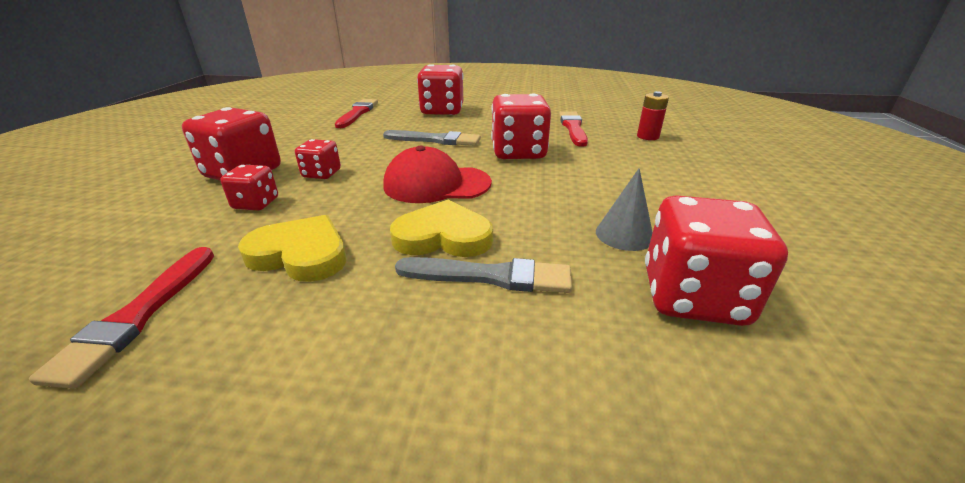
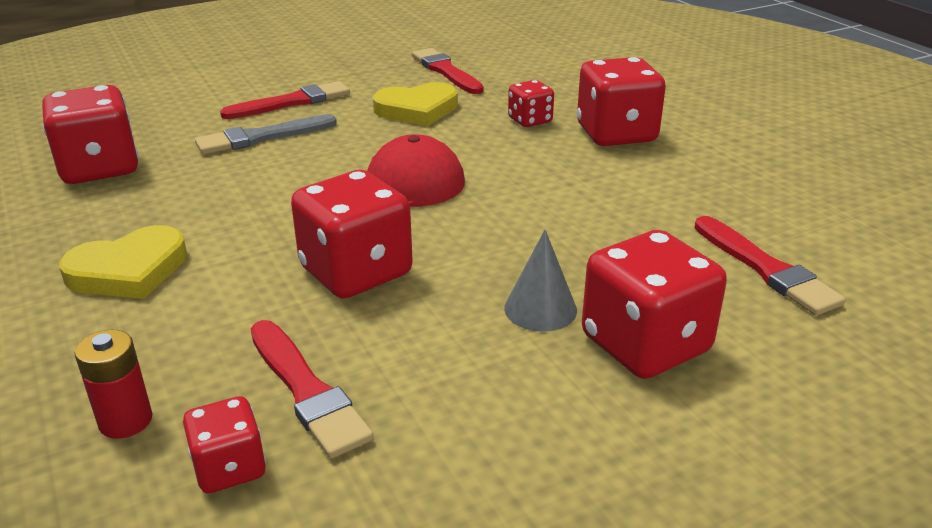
camera: 145 degrees right, 0 degrees up
red dice [295,139,341,179] -> red dice moved to [183,396,266,493]
grey brush [383,130,481,146] -> none
yellow heart [390,199,493,257] -> yellow heart moved to [59,225,187,299]
grey cone [596,168,653,251] -> grey cone moved to [504,230,577,332]
none -> red brush [220,81,350,119]

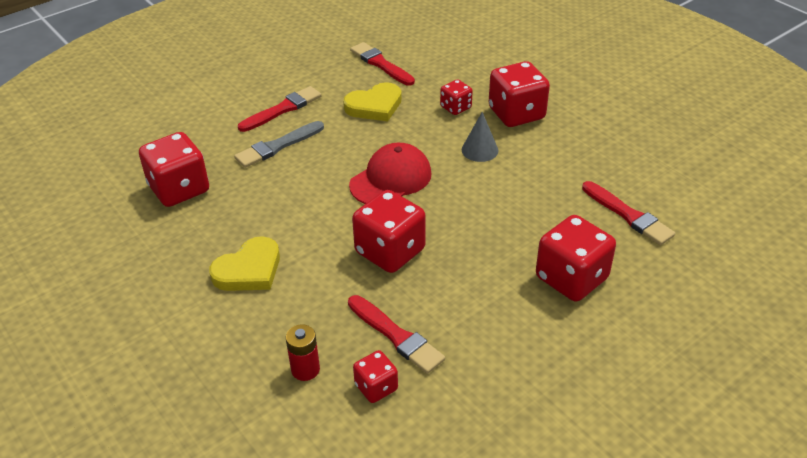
camera: 10 degrees left, 10 degrees up
grey cone [504,230,577,332] -> grey cone moved to [462,112,498,162]

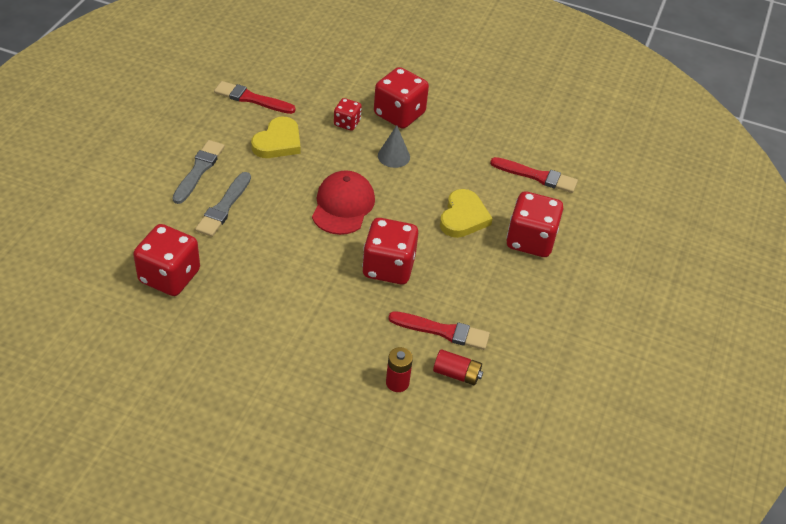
camera: 35 degrees left, 5 degrees up
yellow heart [209,236,280,291] -> yellow heart moved to [440,189,493,238]
red brush [238,86,322,132] -> grey brush [173,140,225,204]
red dice [353,350,398,403] -> red battery [433,349,483,385]

